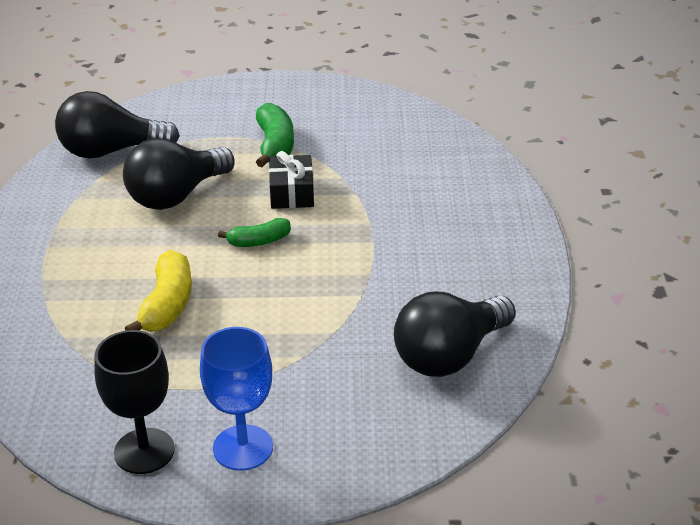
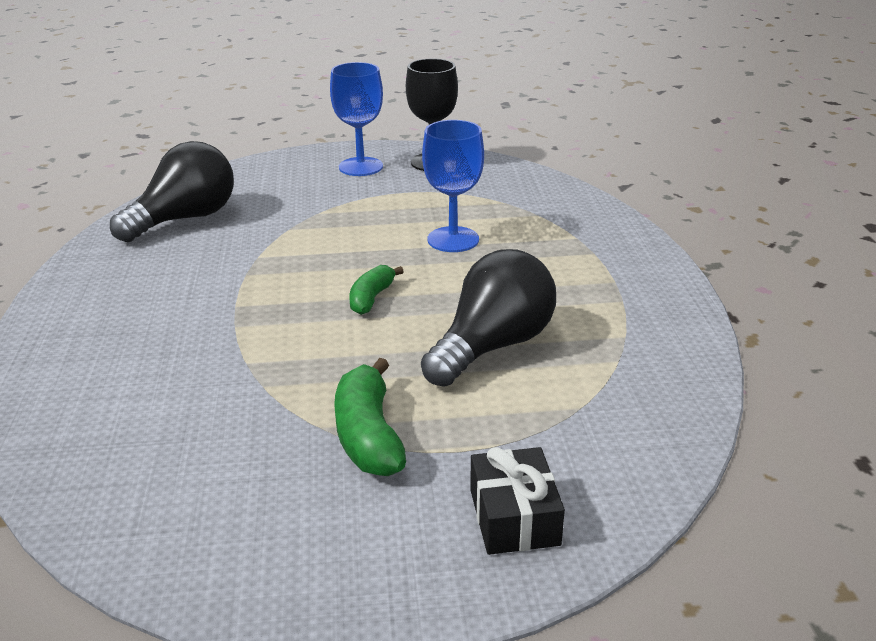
camera: 175 degrees right, 5 degrees down
black light bulb [55,91,180,159] -> none
yellow banana [125,250,192,332] -> blue goblet [422,120,484,252]
green banana [218,218,291,247] -> green banana turned 45 degrees counterclockwise [349,265,404,315]
black gift [269,151,314,209] -> black gift moved to [470,447,565,555]

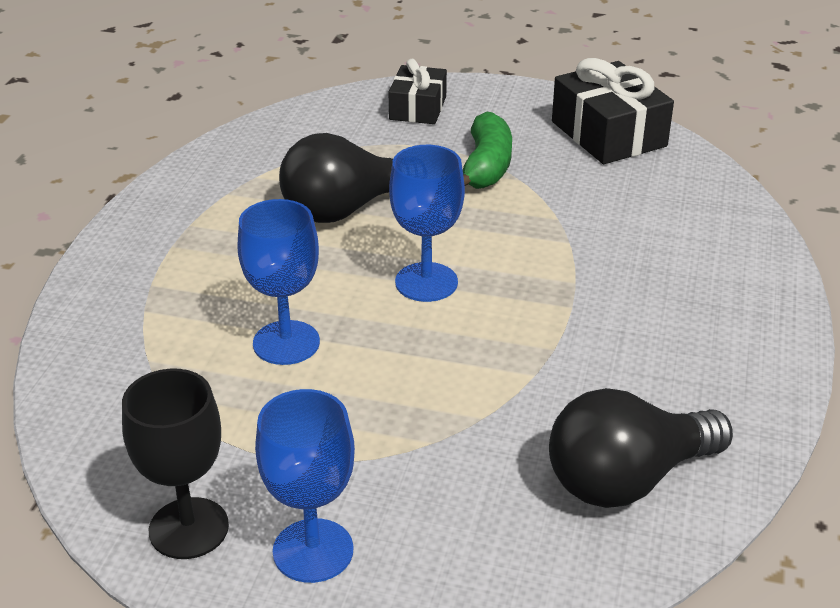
camera: 160 degrees left, 5 degrees up
green banana [349,265,404,315] -> blue goblet [389,145,465,302]
none -> black gift [552,58,674,164]

